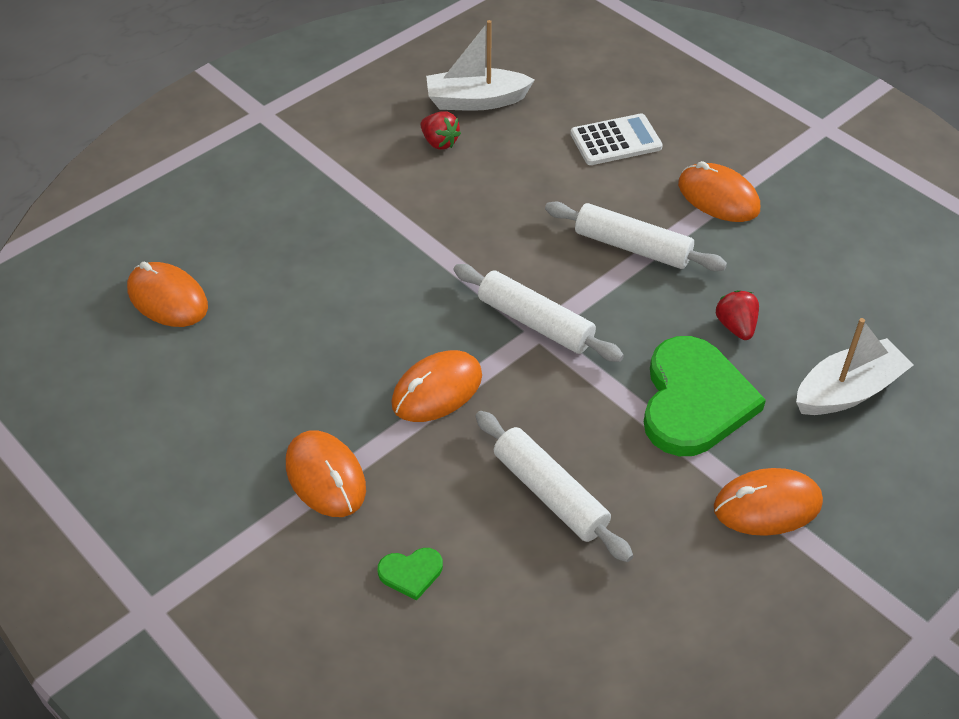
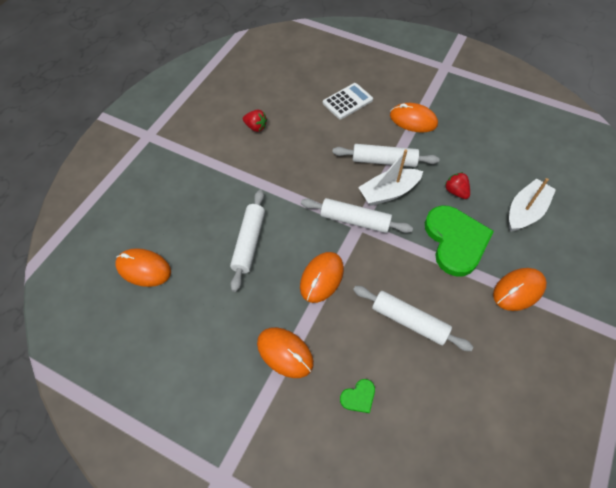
camera: 20 degrees left, 10 degrees up
white boat [426,20,535,111] -> white boat moved to [358,150,423,206]
none -> white rolling pin [230,190,265,292]

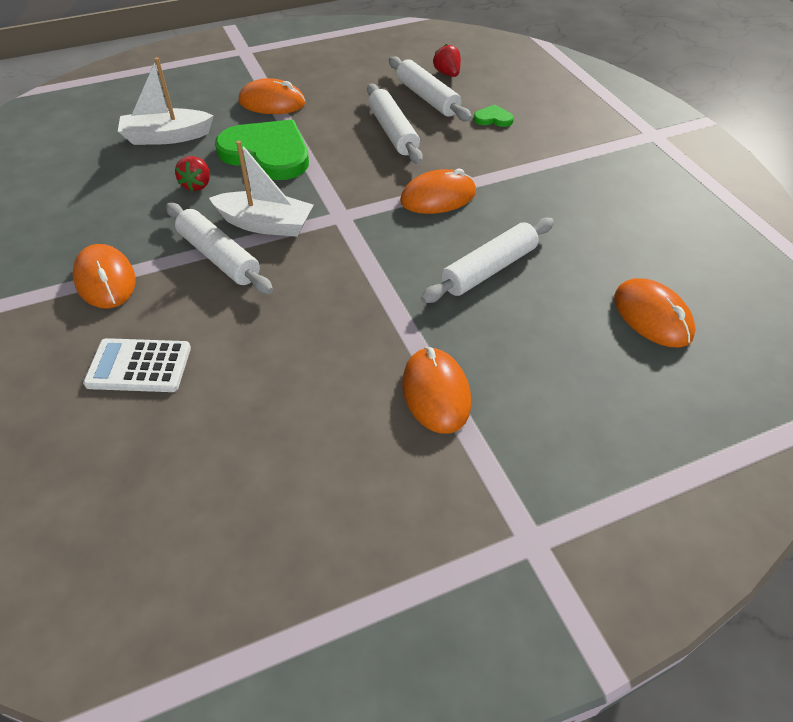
camera: 140 degrees left, 10 degrees down
red strawberry [243,110,267,132] -> red strawberry moved to [433,44,461,77]
orange mouse [257,327,314,378] -> orange mouse moved to [402,347,471,434]
white rolling pin [301,198,413,233] -> white rolling pin moved to [389,56,472,121]
green heart [425,206,494,276] -> green heart turned 90 degrees clockwise [215,120,309,180]

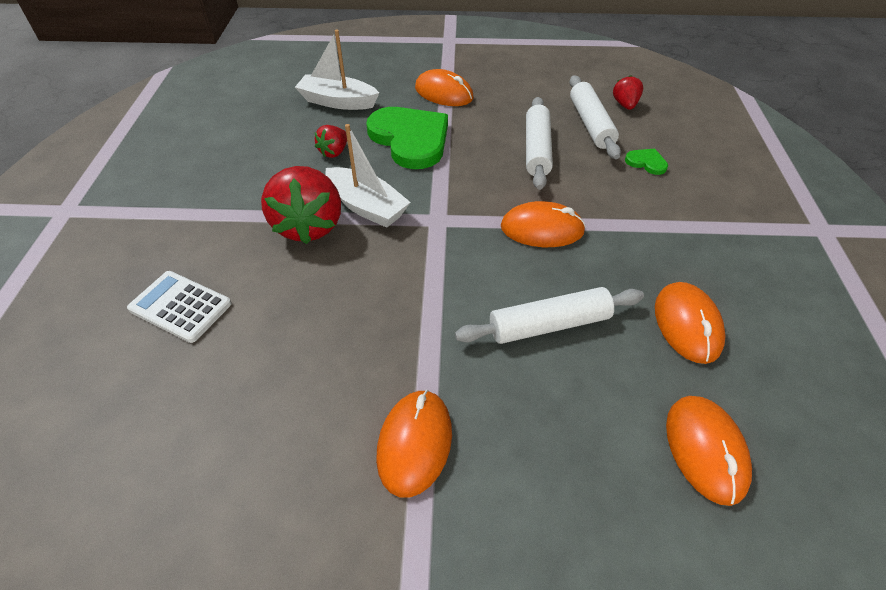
camera: 25 degrees right, 0 degrees up
orange mouse [73,244,136,309] -> orange mouse moved to [655,282,726,364]
white rolling pin [166,203,273,294] -> red strawberry [261,166,341,244]

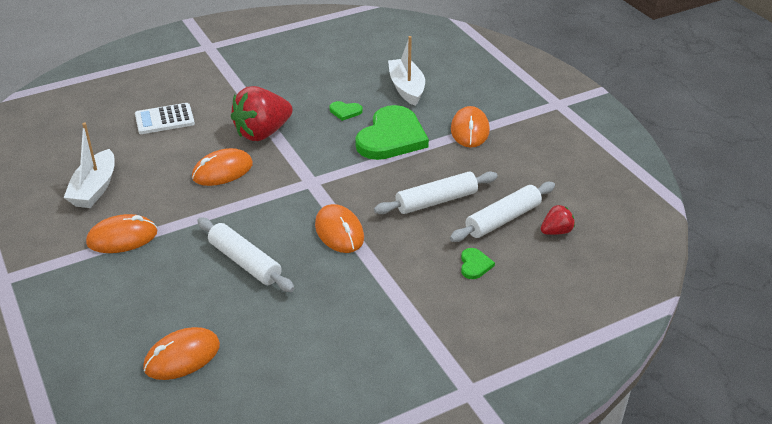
camera: 60 degrees right, 10 degrees down
white calculator [127,271,232,343] -> white calculator turned 105 degrees counterclockwise [135,103,195,134]
red strawberry [315,125,347,158] -> green heart [330,101,362,121]
white boat [325,124,411,228] -> white boat moved to [63,123,115,208]
orange mouse [655,282,726,364] -> orange mouse moved to [192,148,253,186]

